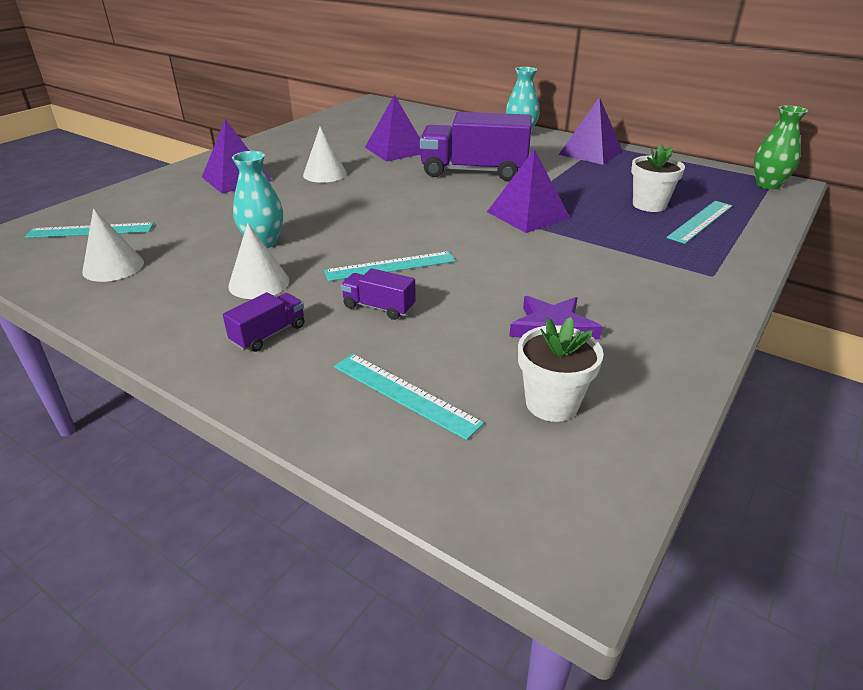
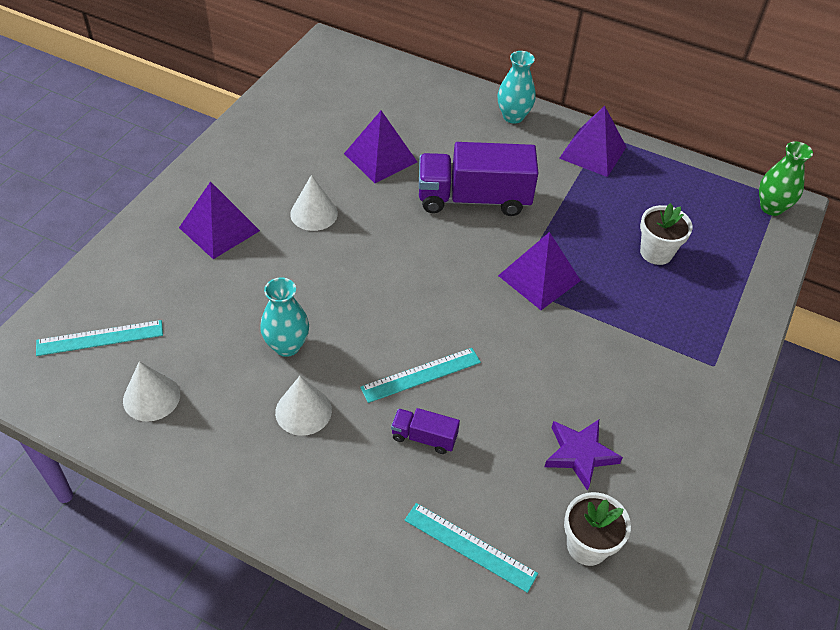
camera: 10 degrees left, 15 degrees up
purple truck [223,292,305,352] -> none
turquoise ruler [667,201,732,244] -> none

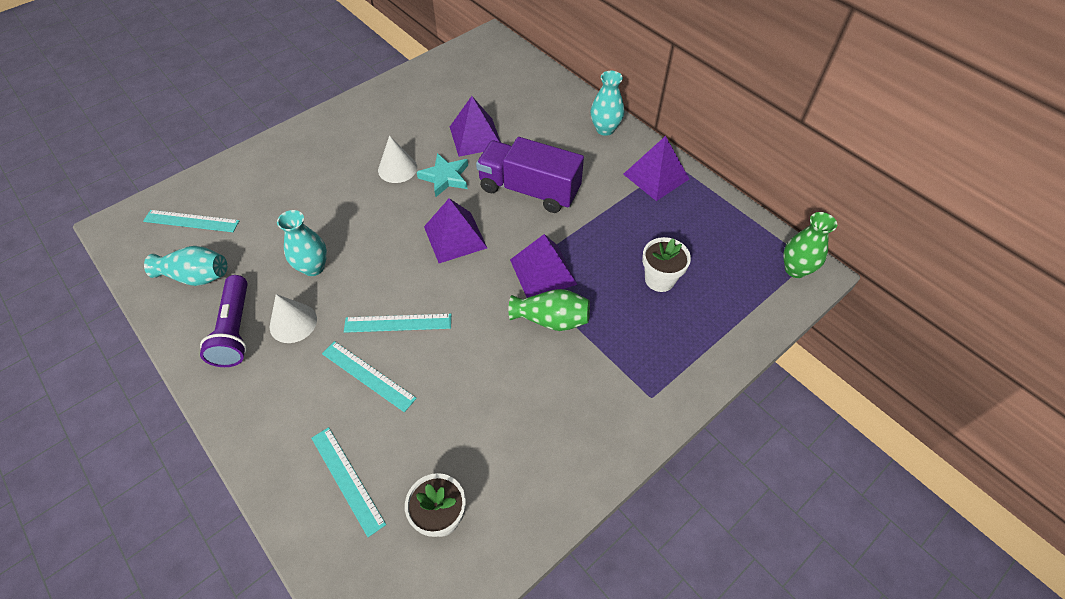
camera: 25 degrees right, 5 degrees up
white cone [123,361,180,422] -> turquoise vase [144,246,227,286]
purple pyramid [179,181,260,259] -> purple pyramid moved to [424,198,487,263]
purple truck [391,408,460,454] -> turquoise ruler [322,341,417,412]
purple star [545,420,623,491] -> none
none -> purple flashlight [200,275,248,367]
none -> turquoise star [417,153,468,197]
none -> green vase [508,289,590,331]

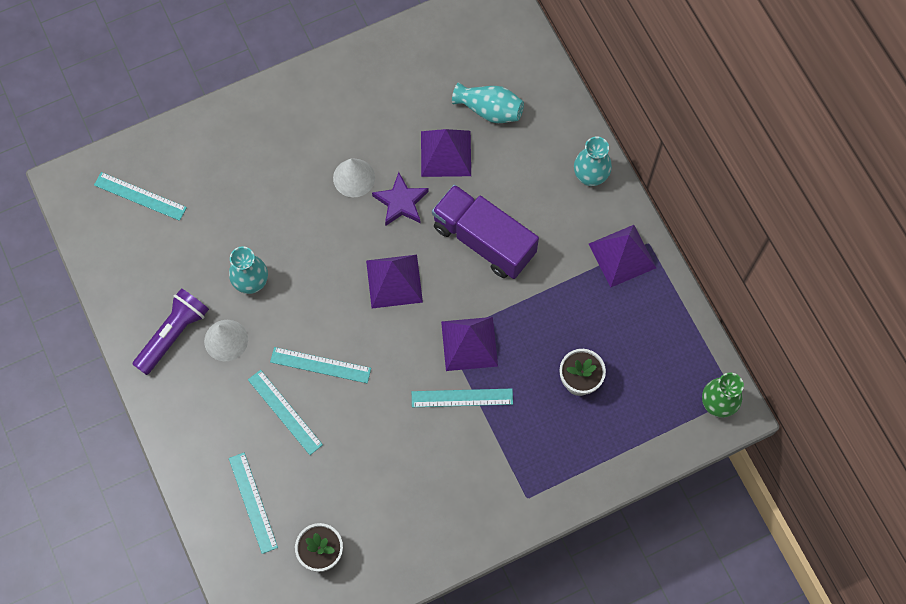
camera: 15 degrees right, 15 degrees up
turquoise vase [144,246,227,286] -> turquoise vase moved to [452,82,524,123]
purple flashlight [200,275,248,367] -> purple flashlight turned 150 degrees counterclockwise [132,288,209,375]
turquoise star [417,153,468,197] -> purple star [372,172,429,226]
green vase [508,289,590,331] -> turquoise ruler [412,389,513,407]

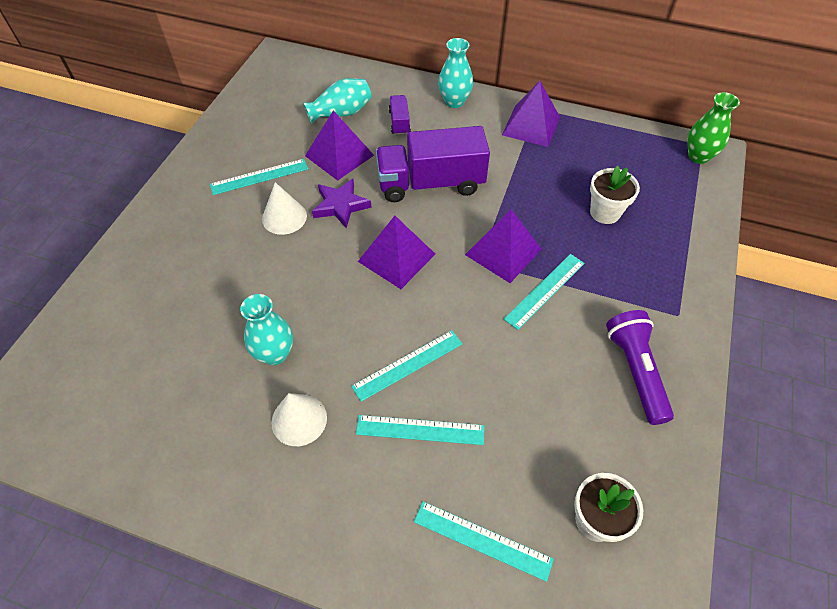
camera: 45 degrees left, 15 degrees down
turquoise ruler [94,172,187,221] -> turquoise ruler moved to [210,159,308,195]
purple flashlight [132,288,209,375] -> purple flashlight moved to [606,310,674,425]
none -> purple truck [389,95,411,135]

